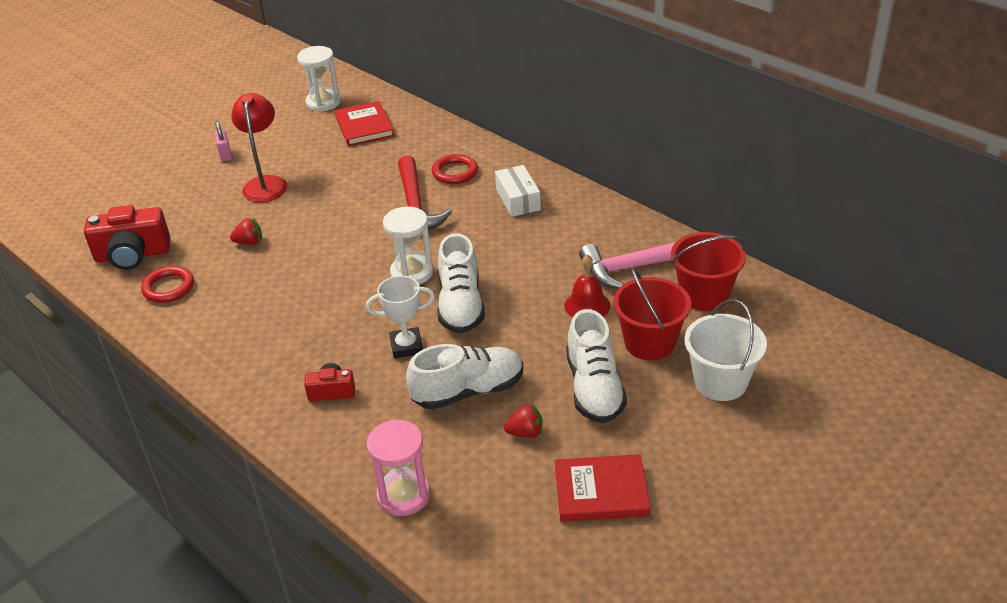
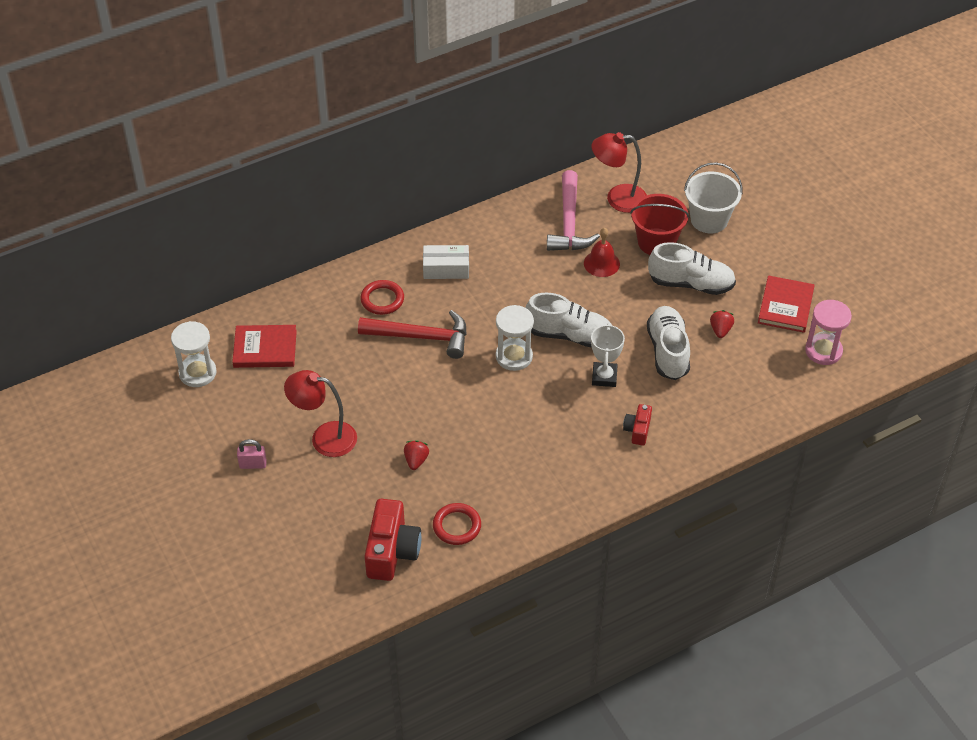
camera: 75 degrees left, 10 degrees up
pink hourglass [367,420,430,516] -> pink hourglass moved to [805,300,852,365]
red bucket [671,232,746,311] -> red lamp [591,132,647,213]

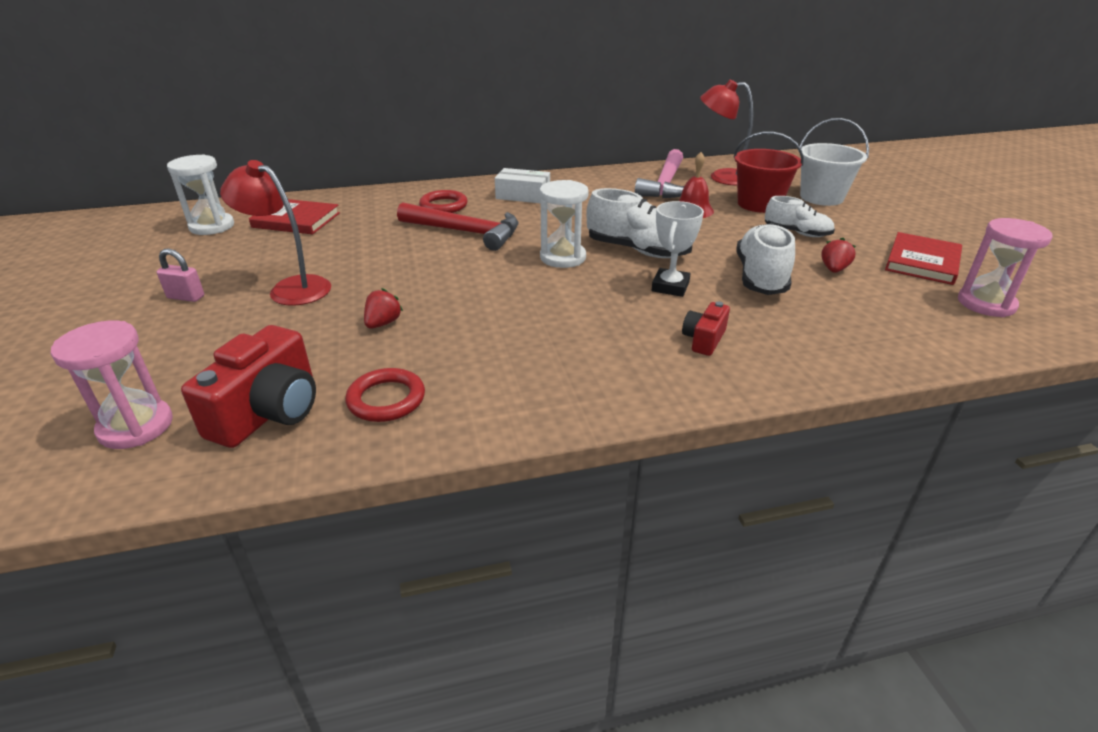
camera: 15 degrees right, 15 degrees down
white shoe [648,242,736,295] -> white shoe [765,196,835,237], size x0.64
none -> pink hourglass [51,321,173,449]

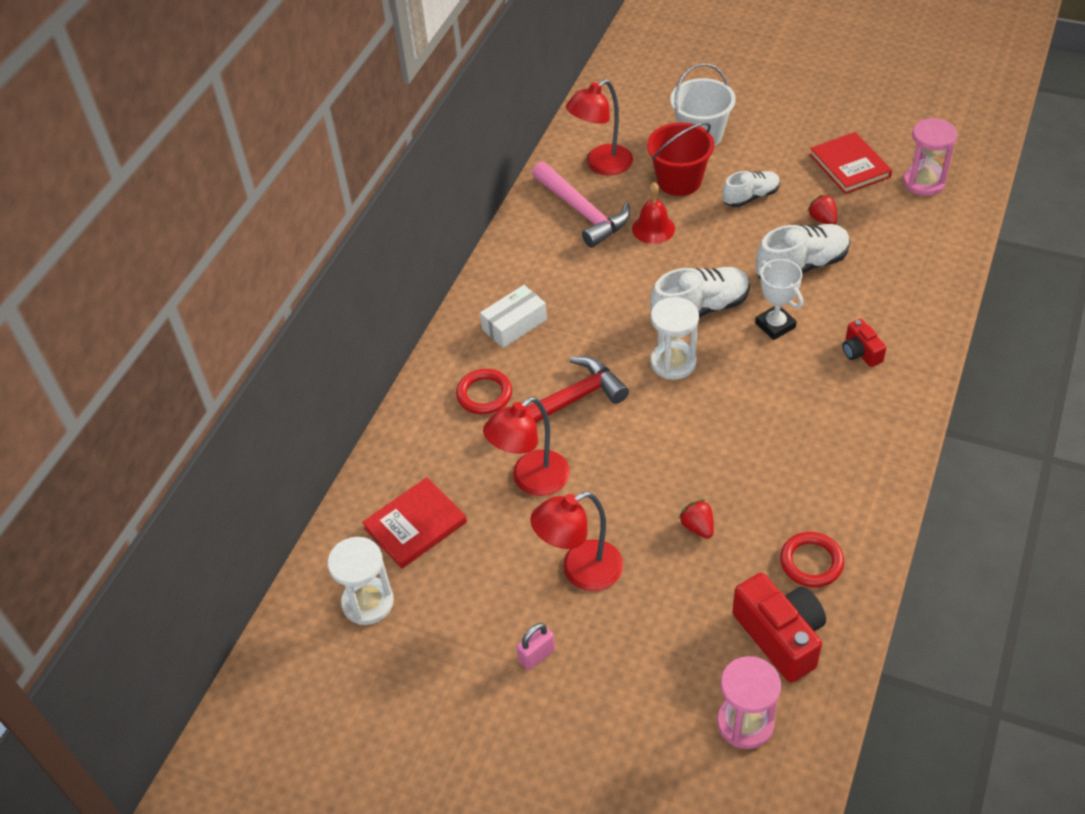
camera: 50 degrees left, 15 degrees up
white shoe [736,223,795,295] -> white shoe turned 105 degrees clockwise [756,224,850,279]
none -> red lamp [483,397,570,496]

